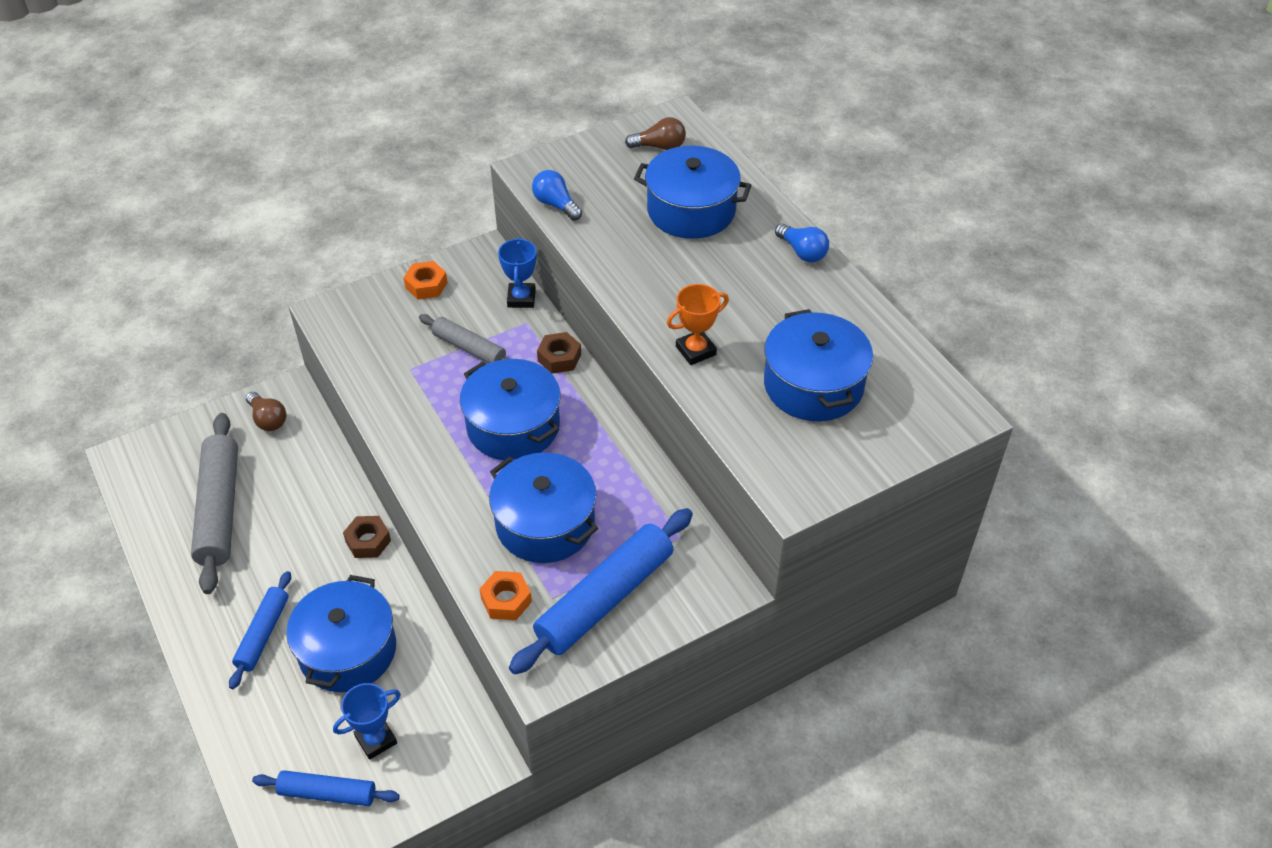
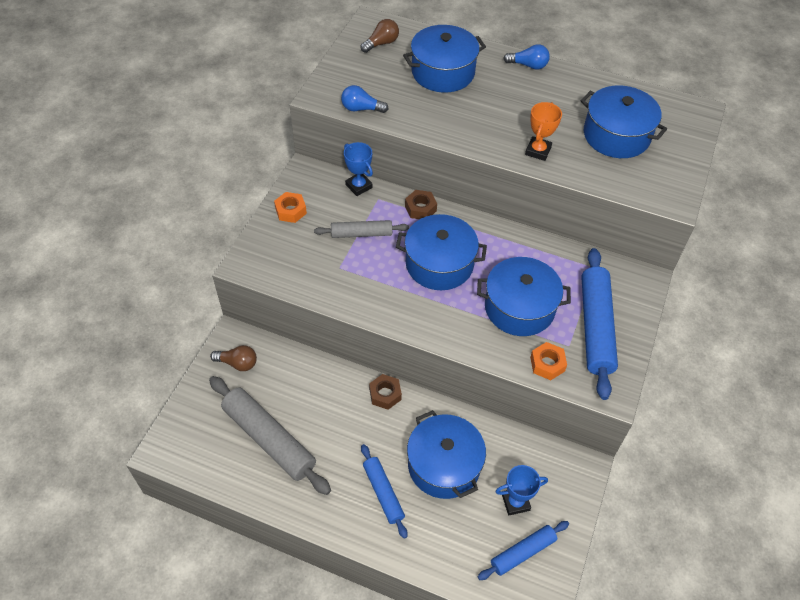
camera: 40 degrees left, 5 degrees up
blue trophy [333,683,401,760] -> blue trophy turned 60 degrees clockwise [495,465,548,515]

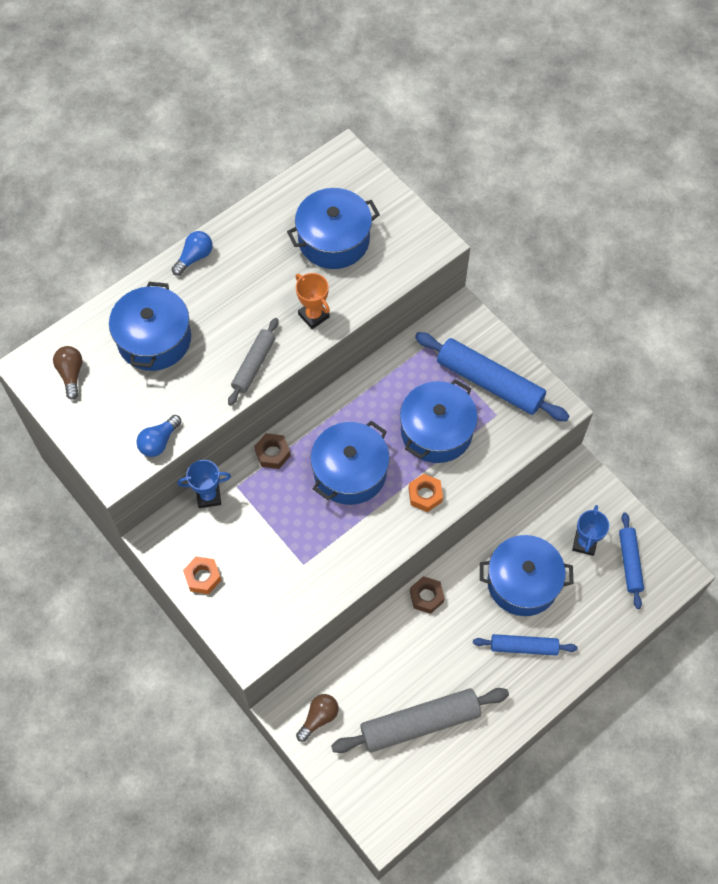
camera: 60 degrees left, 10 degrees up
grey rolling pin [314,220,409,238] -> grey rolling pin moved to [228,318,278,406]
orange nut [530,342,567,380] -> orange nut moved to [409,474,443,512]

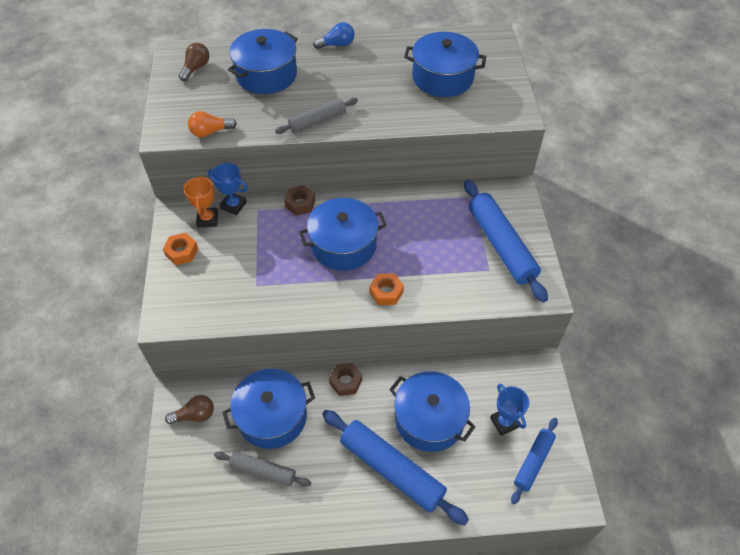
camera: 35 degrees right, 10 degrees down
blue light bulb [136,415,182,457] -> orange light bulb [188,111,237,137]
orange trophy [296,273,330,329] -> orange trophy moved to [184,176,218,228]
grey rolling pin [331,688,509,753] -> grey rolling pin [214,452,311,487], size x0.58
blue pot [400,379,478,463] -> blue pot moved to [222,369,315,449]
blue rolling pin [473,634,578,656] -> blue rolling pin [322,410,469,525], size x1.73
blue trophy [572,505,609,556] -> blue trophy turned 75 degrees counterclockwise [490,383,529,436]

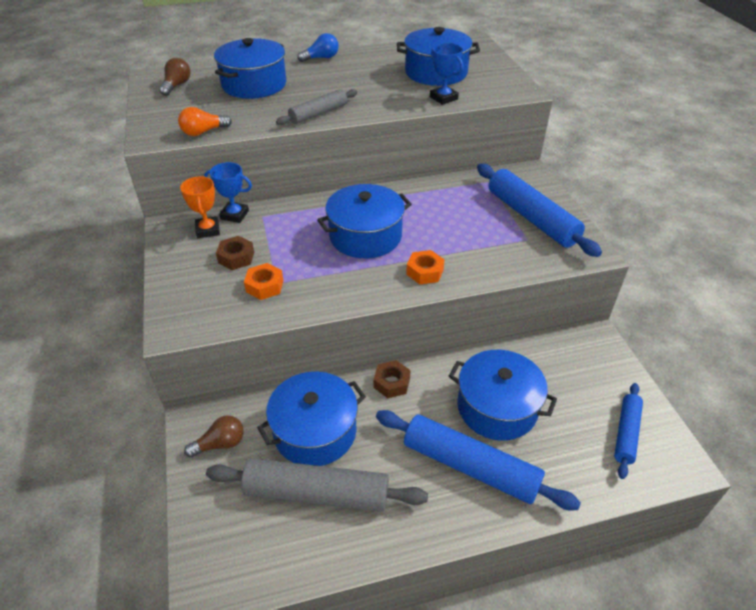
camera: 10 degrees left, 10 degrees down
orange nut [163,233,198,265] -> orange nut moved to [244,263,283,300]
grey rolling pin [214,452,311,487] -> grey rolling pin [206,458,428,512], size x1.73
brown nut [284,185,315,216] -> brown nut moved to [216,236,254,270]
blue trophy [490,383,529,436] -> blue trophy moved to [430,43,463,105]

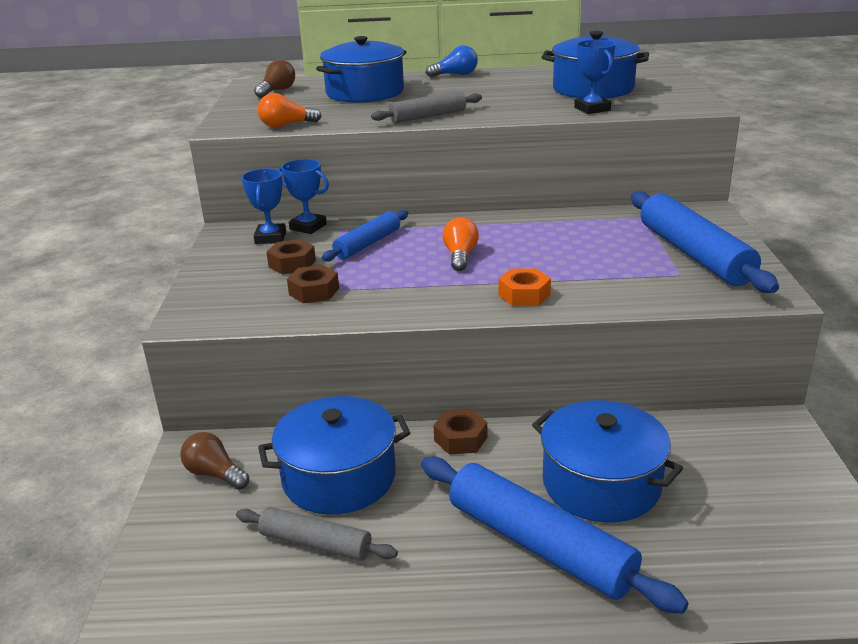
camera: 15 degrees right, 15 degrees down
orange trophy [180,176,220,238] -> blue trophy [242,169,286,244]
brown light bulb [184,415,244,458] -> brown light bulb turned 135 degrees counterclockwise [180,432,249,490]
grey rolling pin [206,458,428,512] -> grey rolling pin [236,507,398,561], size x0.58
orange nut [244,263,283,300] -> brown nut [287,265,339,303]
blue pot [317,184,412,258] -> orange light bulb [443,217,479,271]
blue rolling pin [614,383,643,479] -> blue rolling pin moved to [322,210,408,261]

